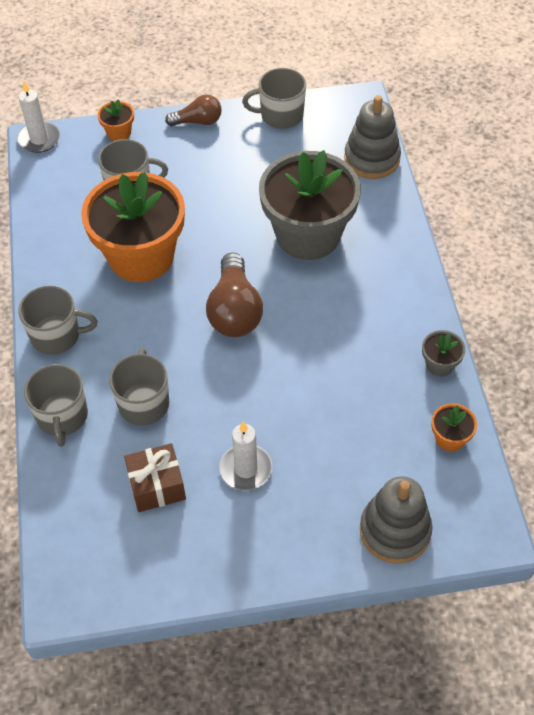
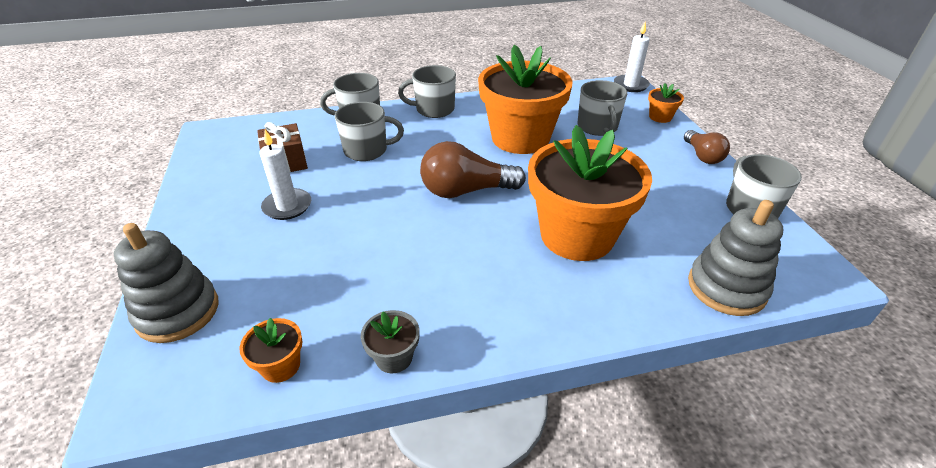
camera: 85 degrees right, 15 degrees down
grey mug [18,286,98,355] -> grey mug turned 90 degrees clockwise [398,65,456,118]
grey flower pot [259,150,361,260] -> orange flower pot [528,125,652,261]

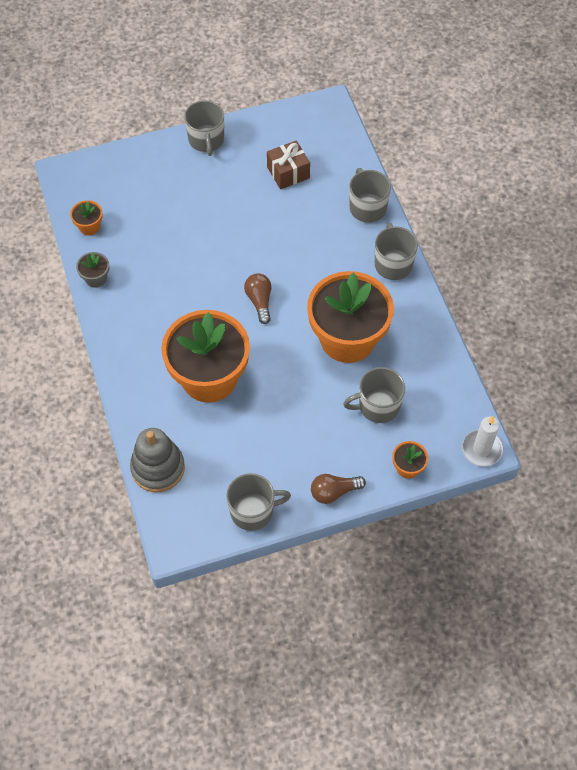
camera: 85 degrees right, 20 degrees up
grey stacking toy [114,223,218,343] -> none
white candle [260,130,311,220] -> none
grey mug [335,102,404,161] -> grey mug moved to [184,100,224,156]
brown light bulb [420,141,526,198] -> brown light bulb [244,273,272,324], size x0.61

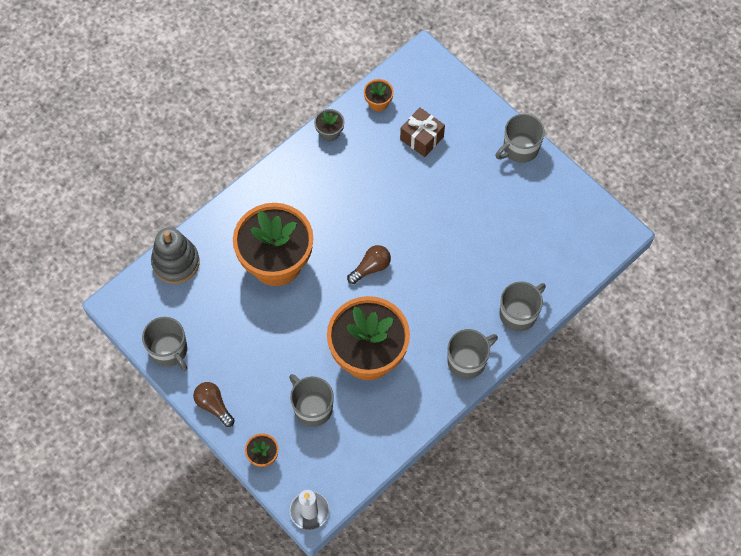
camera: 65 degrees right, 5 degrees up
brown gift [267,140,310,189] -> brown gift moved to [400,108,445,157]

